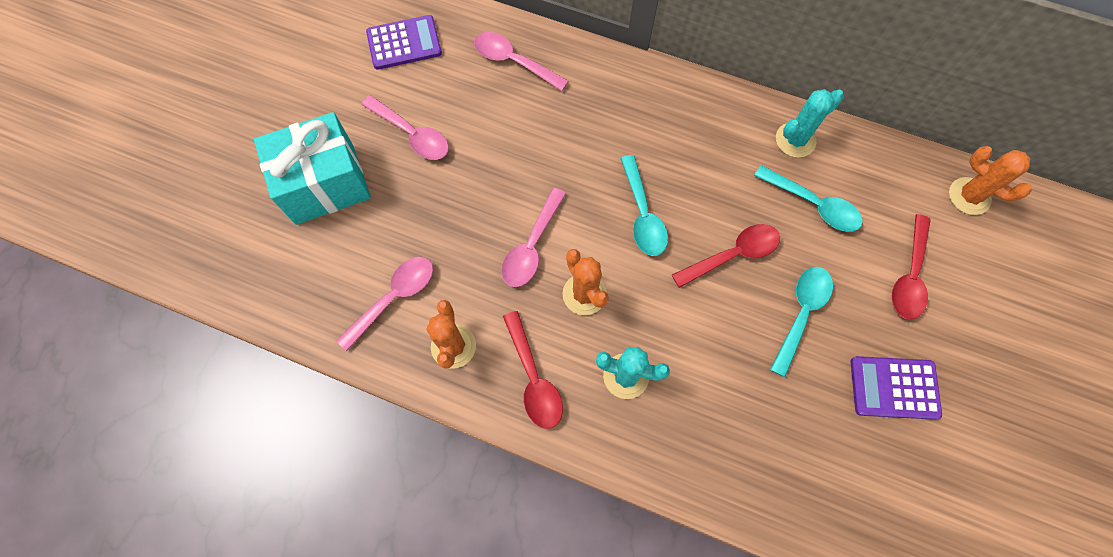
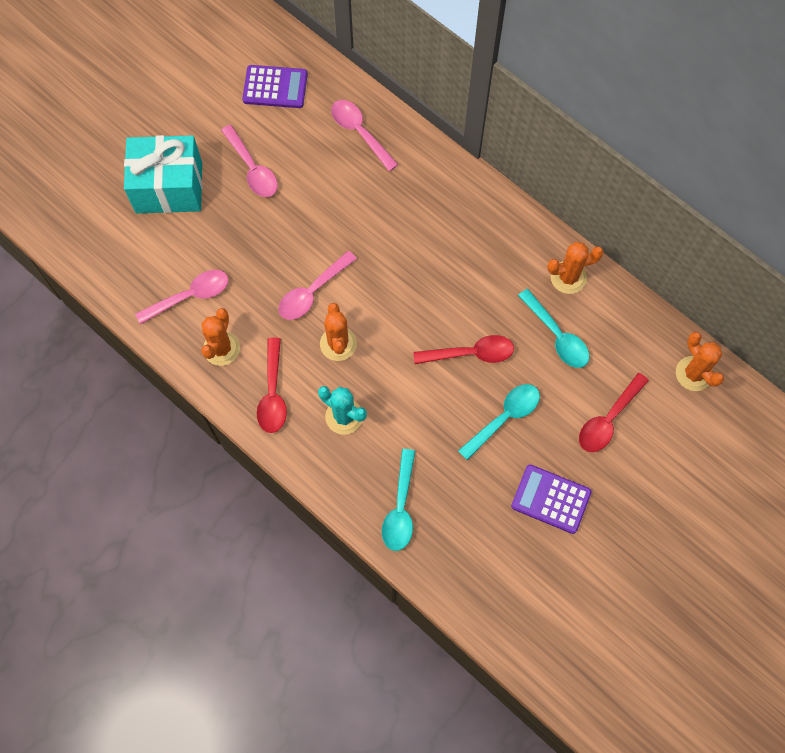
camera: 20 degrees right, 0 degrees up
turquoise spoon [620,155,668,256] -> turquoise spoon moved to [382,449,415,551]
turquoise cactus [776,89,844,158] -> orange cactus [547,242,604,294]

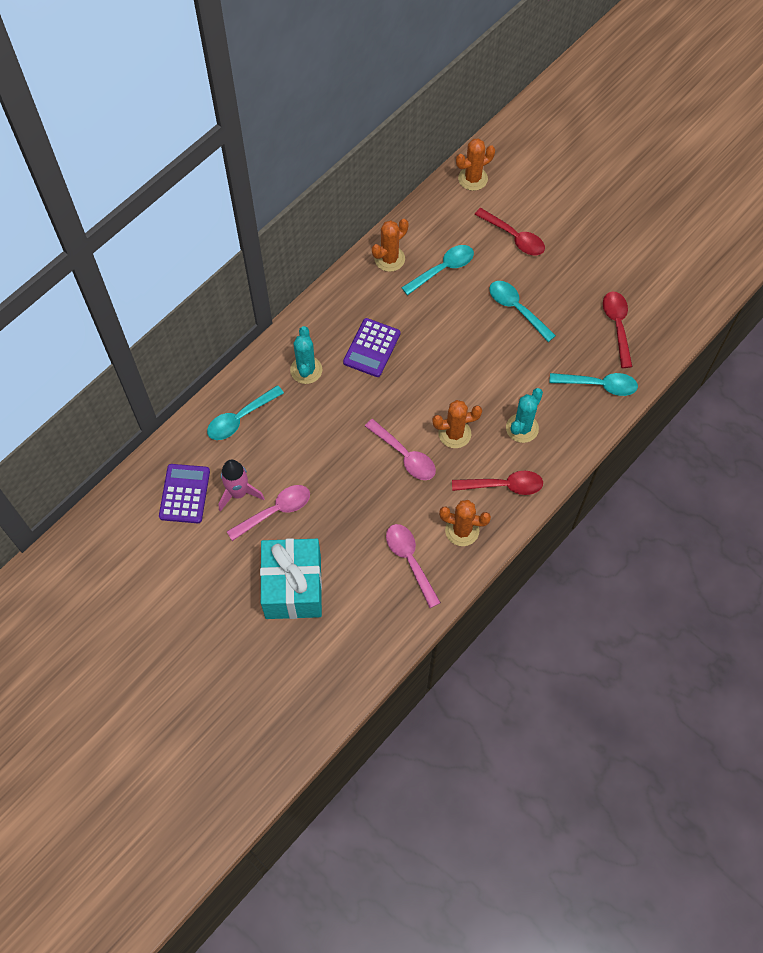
camera: 90 degrees left, 5 degrees down
pink spoon [331,100,398,171] -> turquoise spoon [207,385,284,440]
red spoon [413,335,514,364] -> red spoon moved to [603,292,632,368]
purple calculator [511,465,591,534] -> purple calculator moved to [343,318,401,377]
orange cactus [547,242,604,294] -> orange cactus turned 60 degrees clockwise [372,219,408,272]
none -> pink rocket [218,460,265,512]
none -> turquoise cactus [290,326,323,384]

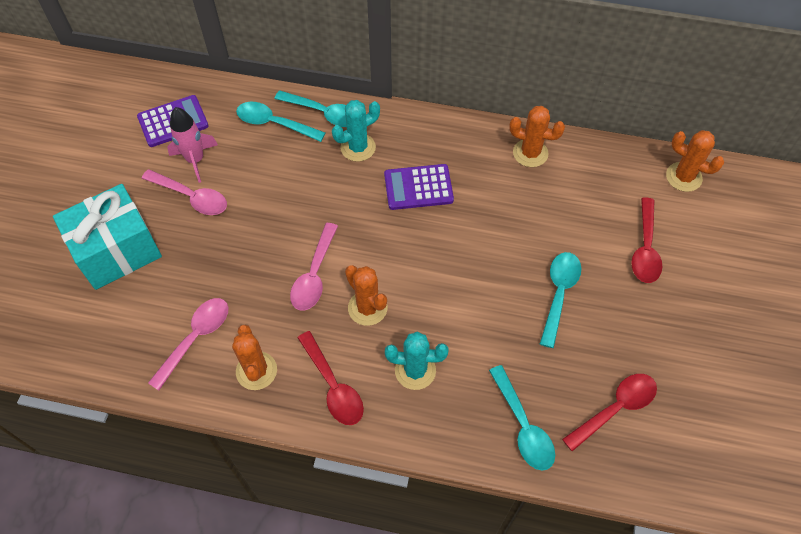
camera: 60 degrees right, 5 degrees down
turquoise spoon [402,245,474,295] -> turquoise spoon moved to [274,90,347,127]

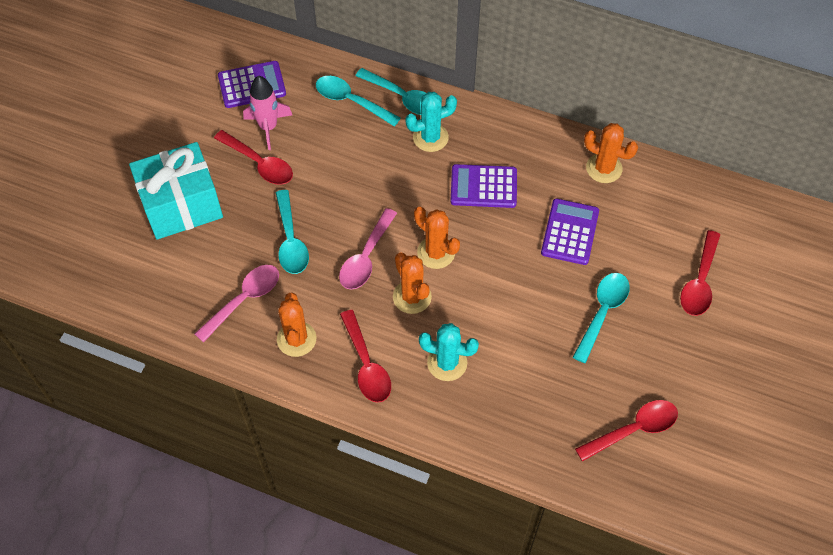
camera: 10 degrees right, 0 degrees up
pink spoon [142,169,227,215] -> red spoon [214,130,293,185]
turquoise spoon [489,365,555,470] -> turquoise spoon moved to [276,190,309,274]
orange cactus [666,130,724,192] -> orange cactus moved to [414,207,460,269]
none -> purple calculator [541,199,599,265]

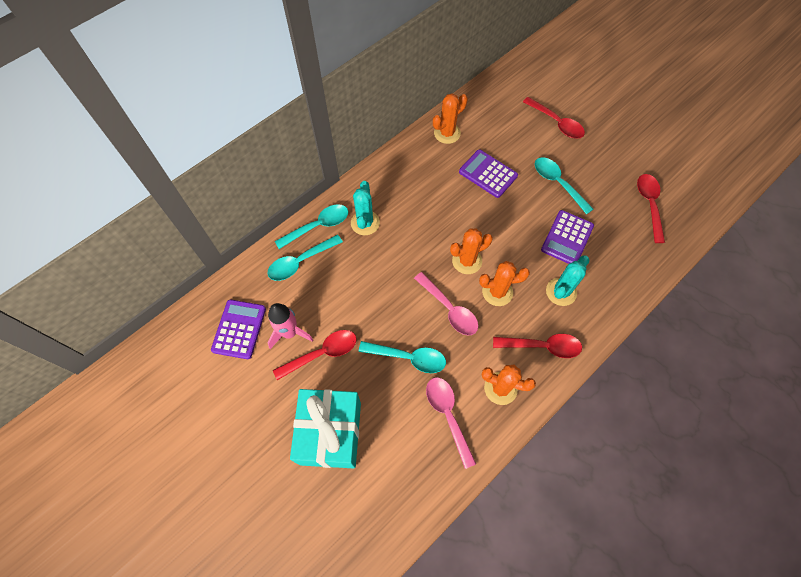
camera: 65 degrees left, 5 degrees up
purple calculator [450,164,517,208] -> purple calculator moved to [541,210,594,264]

